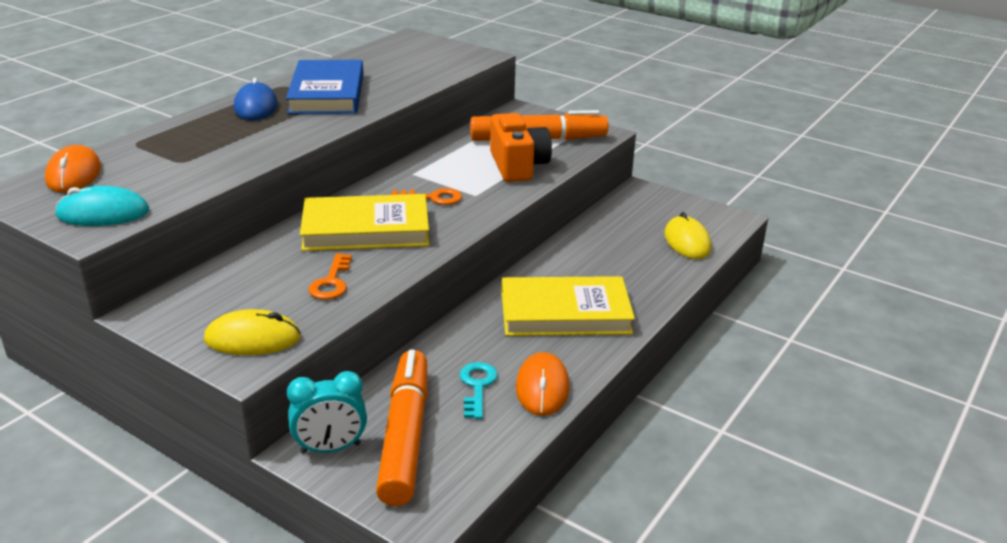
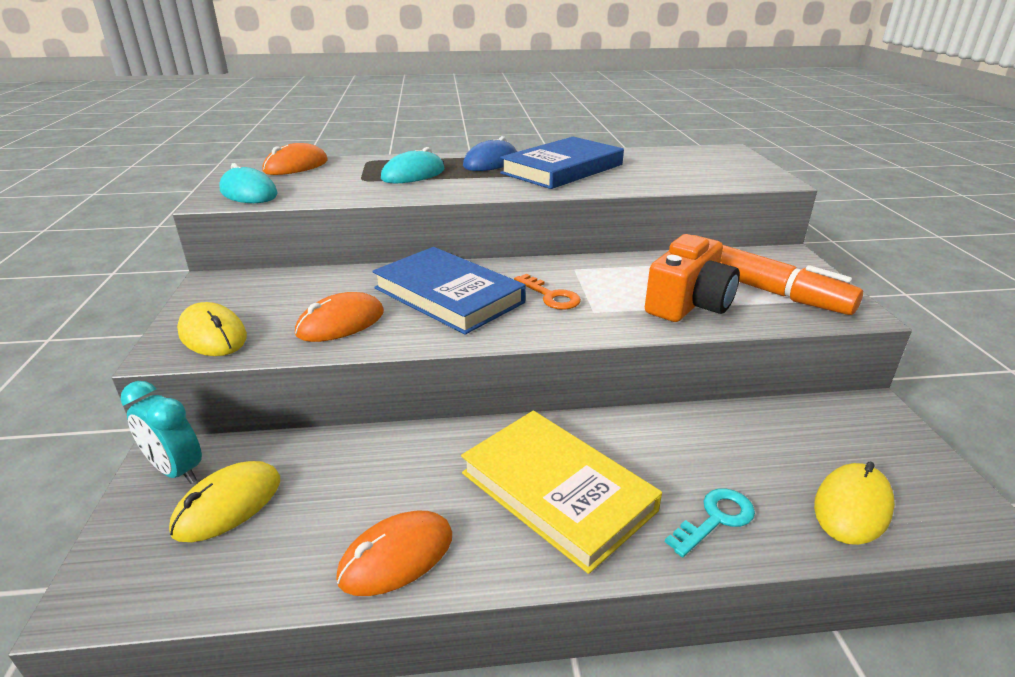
camera: 50 degrees right, 0 degrees up
yellow book [300,194,429,251] -> blue book [372,247,526,335]
orange key [308,253,352,300] -> orange mouse [295,292,384,342]
orange marker [376,350,428,506] -> yellow mouse [169,461,280,542]
turquoise key [460,362,498,419] -> turquoise key moved to [665,488,755,557]
none -> turquoise mouse [381,147,445,183]

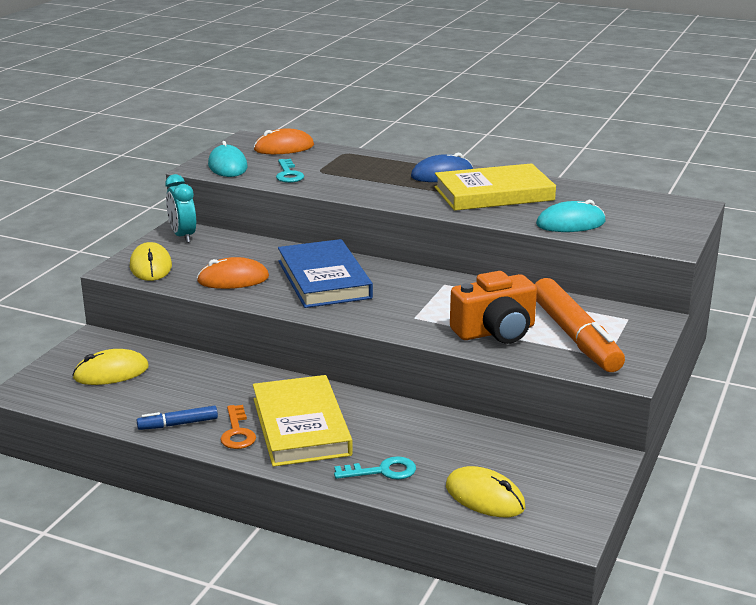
camera: 30 degrees right, 5 degrees down
turquoise clock [120,381,202,484] -> turquoise clock moved to [166,174,196,243]
orange mouse [336,511,452,596] -> blue marker [137,406,218,430]
turquoise mouse [381,147,445,183] -> turquoise mouse moved to [536,200,606,232]
blue book [500,137,624,189] -> yellow book [434,163,556,211]
orange key [514,274,581,310] -> orange key moved to [221,405,256,449]
yellow mouse [814,462,895,545] -> yellow mouse turned 60 degrees clockwise [446,466,525,517]
none -> turquoise key [276,159,304,183]

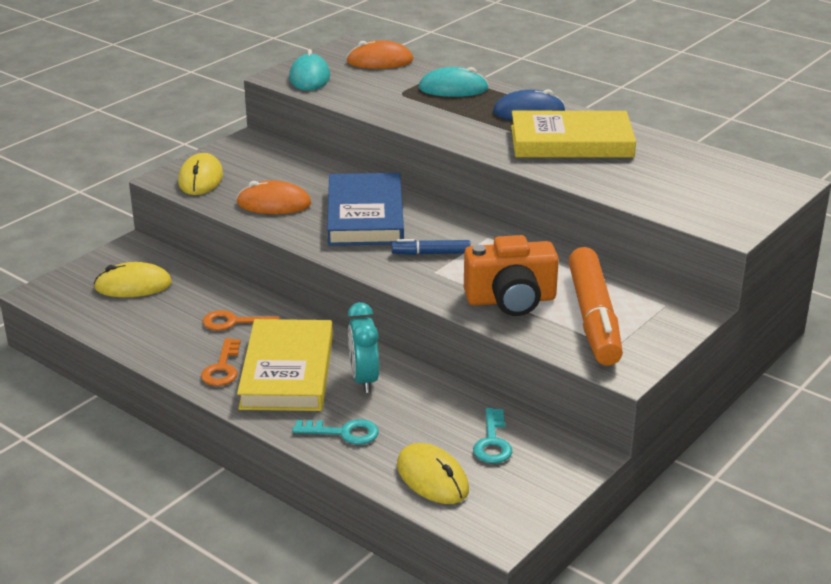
camera: 15 degrees right, 5 degrees up
blue marker [137,406,218,430] -> blue marker moved to [392,239,471,255]
turquoise clock [166,174,196,243] -> turquoise clock moved to [348,302,379,393]
turquoise key [276,159,304,183] -> turquoise key moved to [473,408,512,463]
turquoise mouse [536,200,606,232] -> turquoise mouse moved to [419,67,489,97]
none -> orange key [203,310,280,330]

